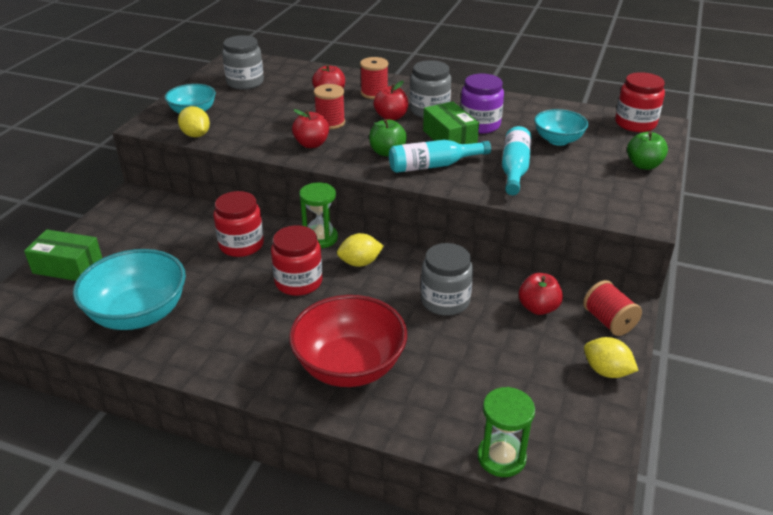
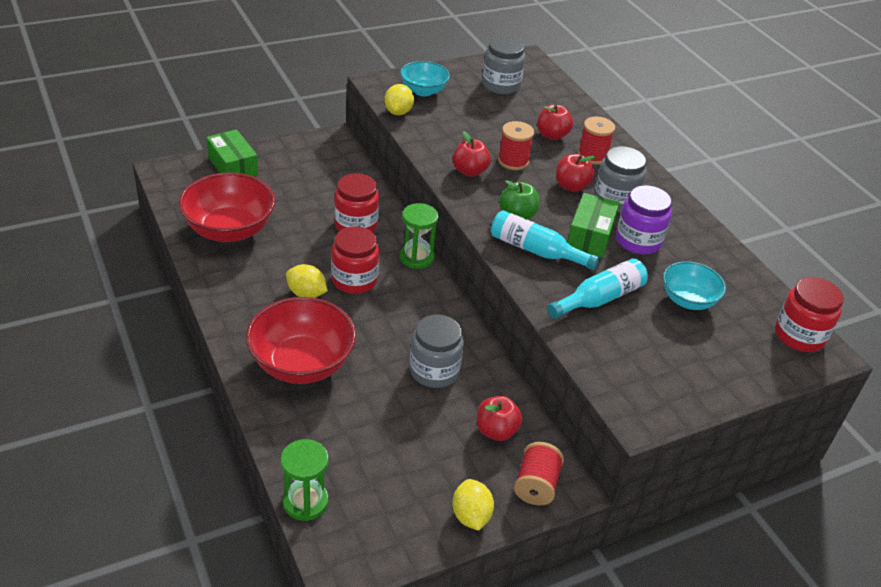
camera: 40 degrees right, 5 degrees up
turquoise bowl [73,249,186,330] -> red bowl [179,173,275,242]
yellow lemon [337,233,384,267] -> yellow lemon moved to [286,264,328,298]
green apple [627,131,668,170] -> none

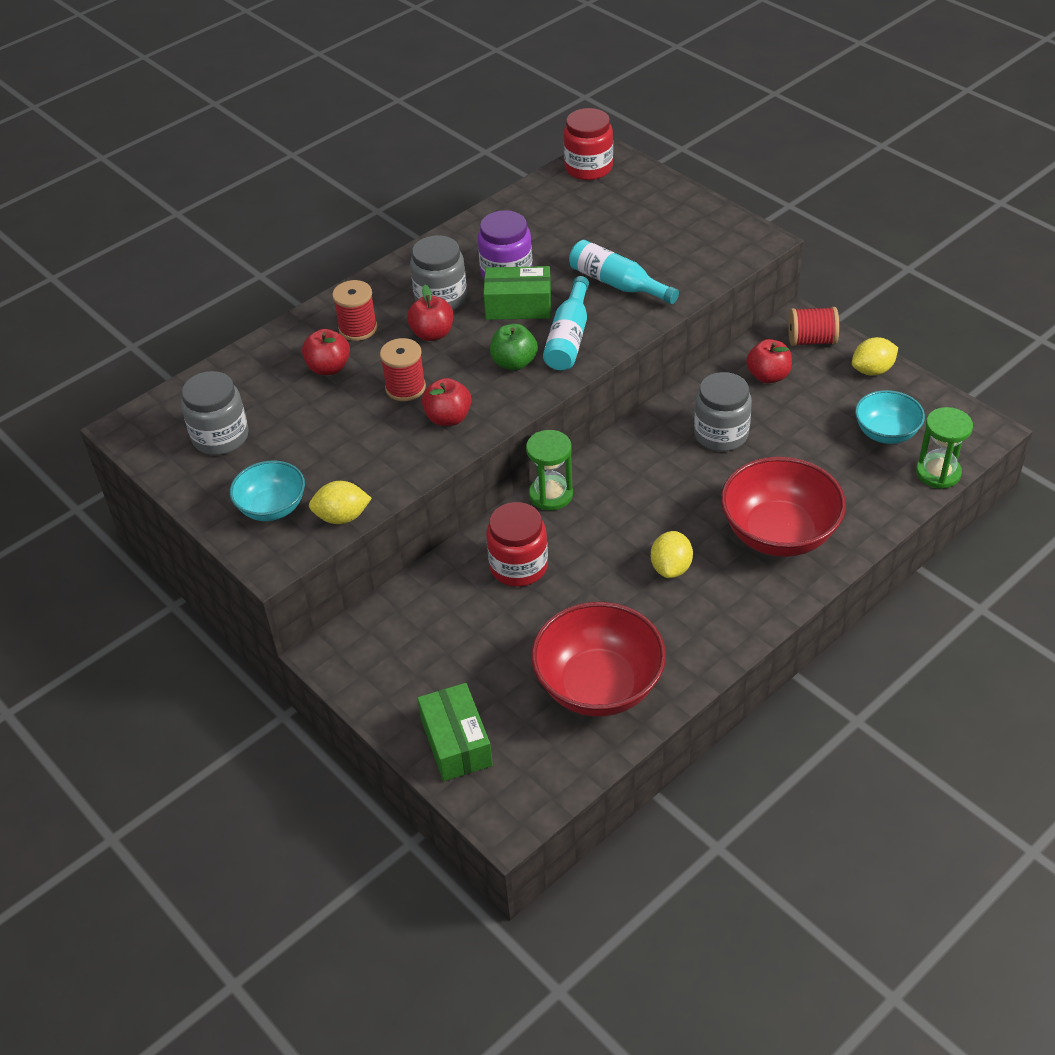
camera: 100 degrees left, 5 degrees up
green box [206,129,258,177] -> green box turned 60 degrees counterclockwise [417,683,493,781]
red jar [331,226,379,294] -> none
turquoise bowl [663,261,726,310] -> turquoise bowl moved to [855,390,925,444]

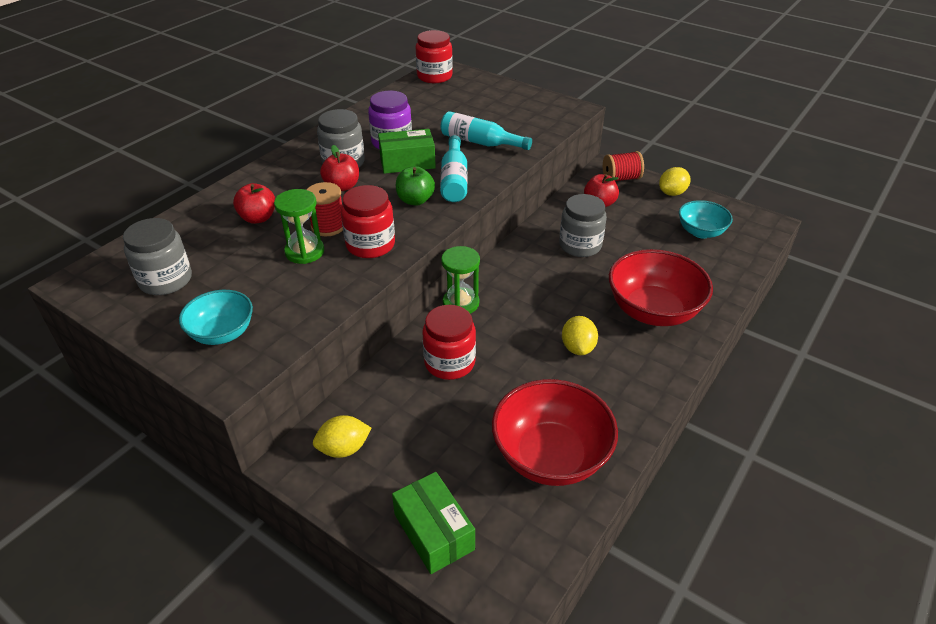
camera: 15 degrees left, 5 degrees down
yellow lemon [309,481,372,524] -> yellow lemon moved to [313,415,372,458]
red spool [332,280,377,341] -> none
red apple [422,378,471,426] -> red jar [341,185,395,258]
green hourglass [916,407,973,489] -> green hourglass moved to [274,189,324,264]

